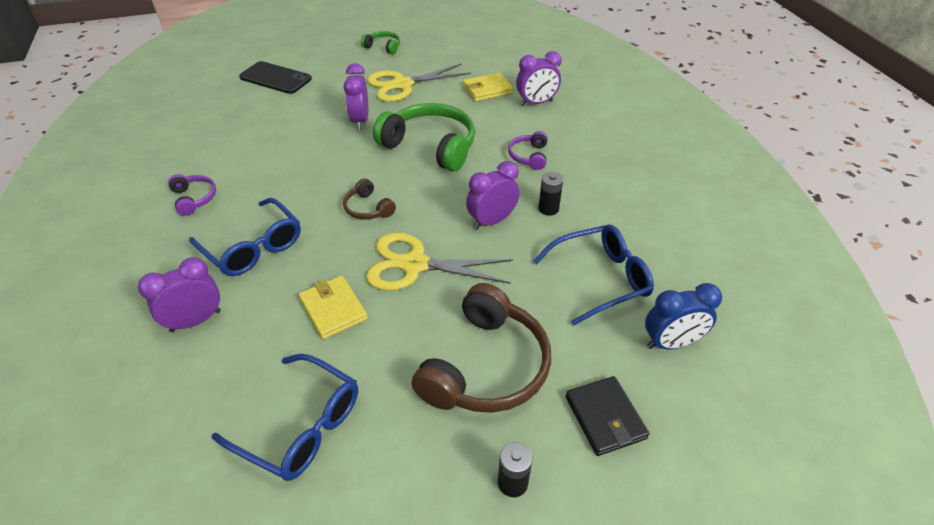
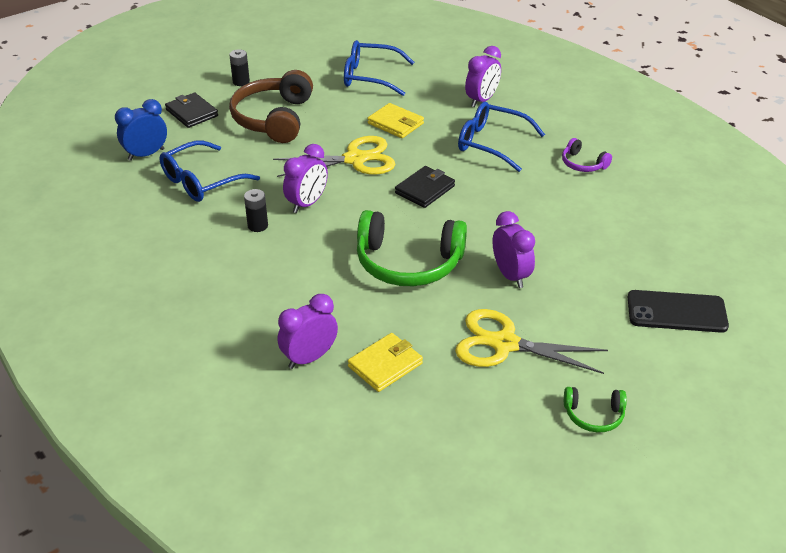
camera: 160 degrees right, 5 degrees down
brown headphones [343,178,396,220] -> black wallet [395,166,455,208]
yellow scissors [367,63,471,102] -> yellow scissors turned 120 degrees counterclockwise [455,309,608,374]
purple headphones [508,131,548,170] -> none

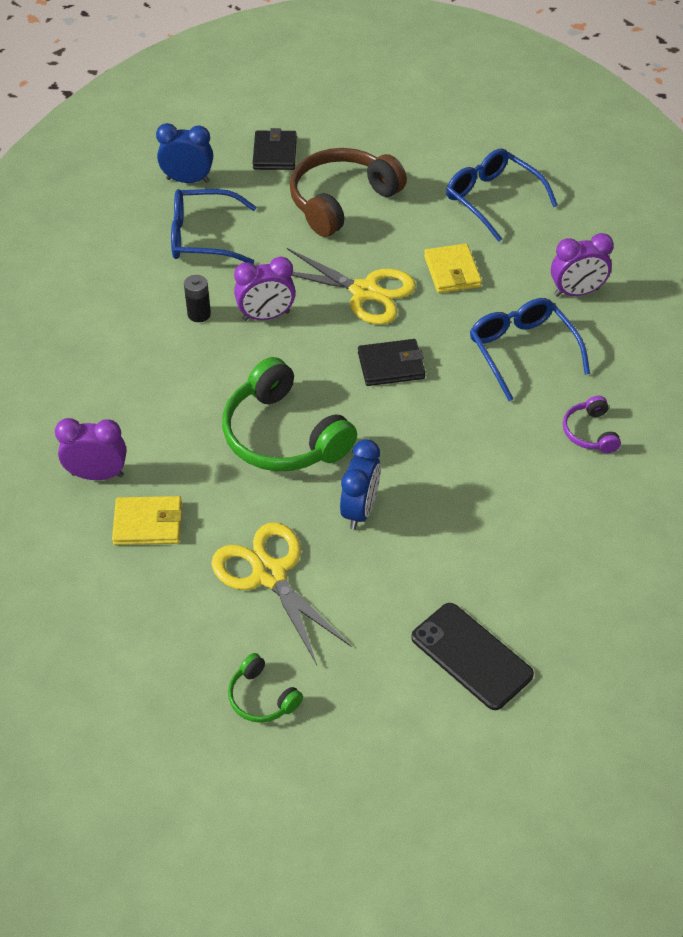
camera: 40 degrees right, 10 degrees up
black battery [229,49,250,86] -> none
purple clock [493,211,535,288] -> blue clock [340,439,381,530]

